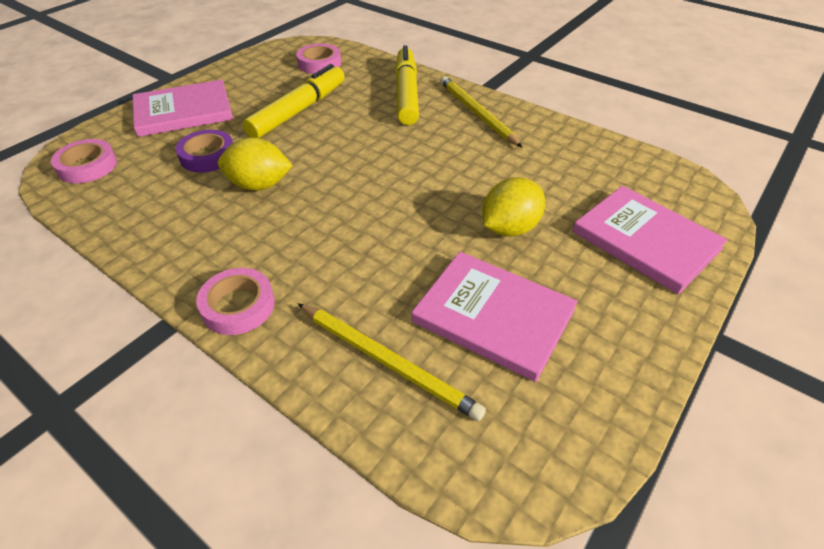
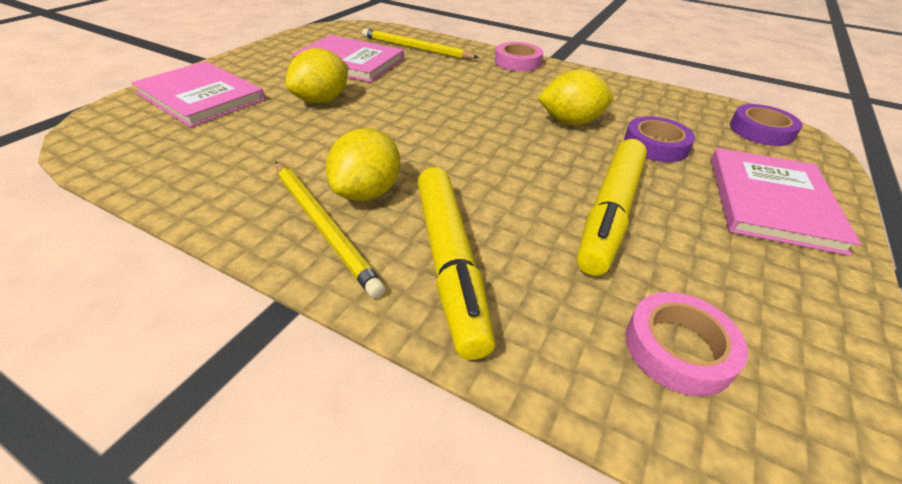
camera: 170 degrees right, 5 degrees down
pink tape [51,139,117,183] -> purple tape [730,104,802,146]
pink book [133,80,233,137] -> pink book turned 45 degrees counterclockwise [711,148,861,256]
none -> yellow lemon [326,128,400,201]

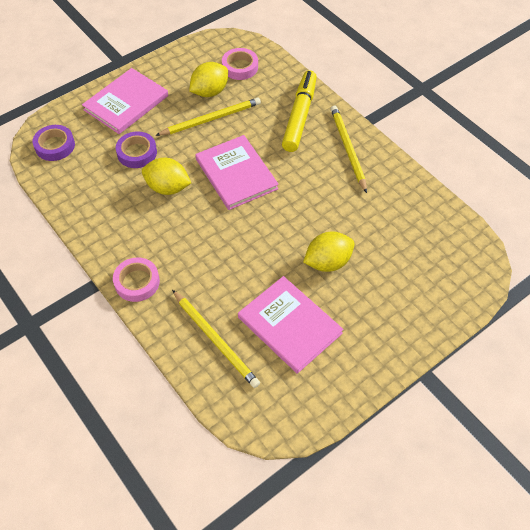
camera: 155 degrees left, 15 degrees up
pink book [131,61,265,127] -> pink book moved to [195,135,279,210]
yellow lemon [326,128,400,201] -> yellow lemon moved to [189,62,228,97]
yellow marker [577,139,647,276] -> yellow pencil [155,97,261,136]

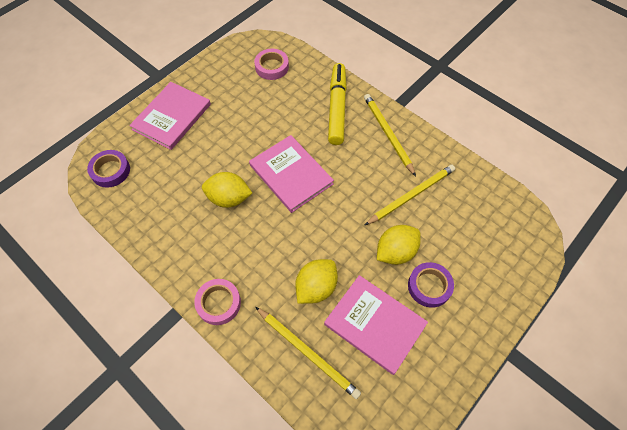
camera: 10 degrees left, 5 degrees up
purple tape [116,131,157,168] -> purple tape moved to [408,262,454,308]
yellow pencil [155,97,261,136] -> yellow pencil moved to [365,165,455,225]
yellow lemon [189,62,228,97] -> yellow lemon moved to [295,259,338,304]

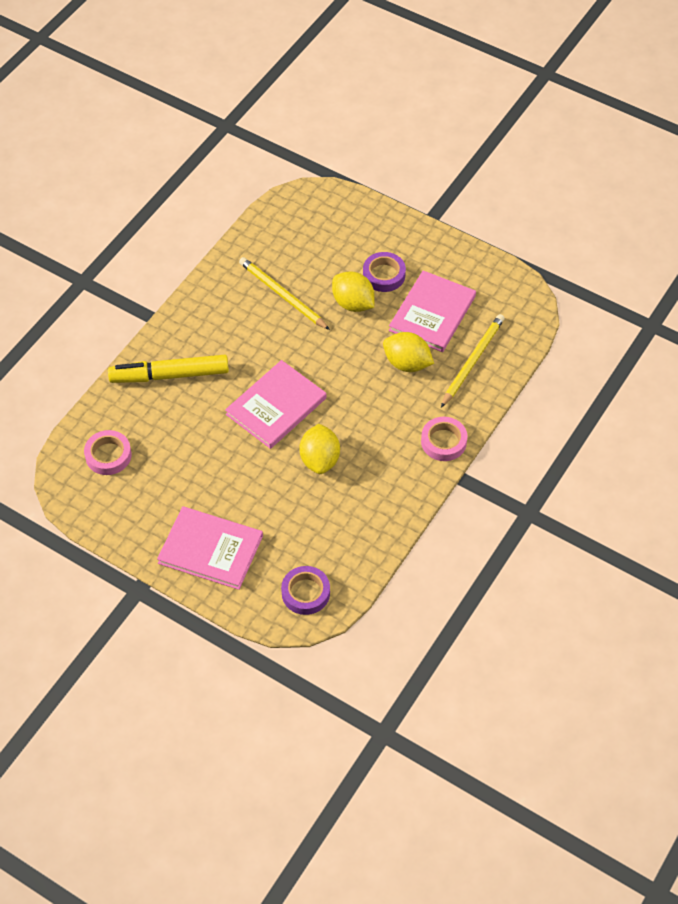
camera: 100 degrees left, 5 degrees down
yellow pencil [364,94,416,176] -> none

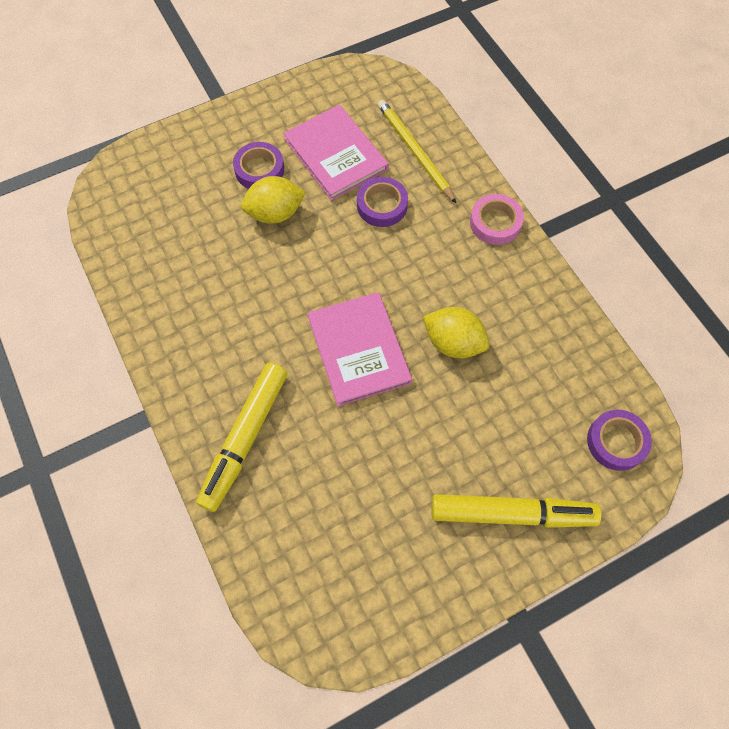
camera: 60 degrees left, 10 degrees up
pink tape [84,430,131,475] -> none
pink book [157,506,263,590] -> yellow marker [431,494,602,528]
yellow pencil [239,257,330,330] -> none
yellow lemon [383,332,434,372] -> purple tape [357,177,408,227]

